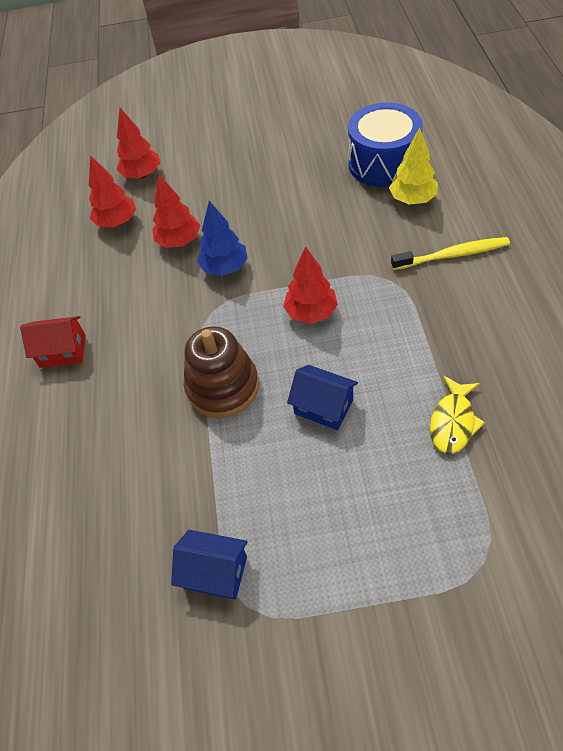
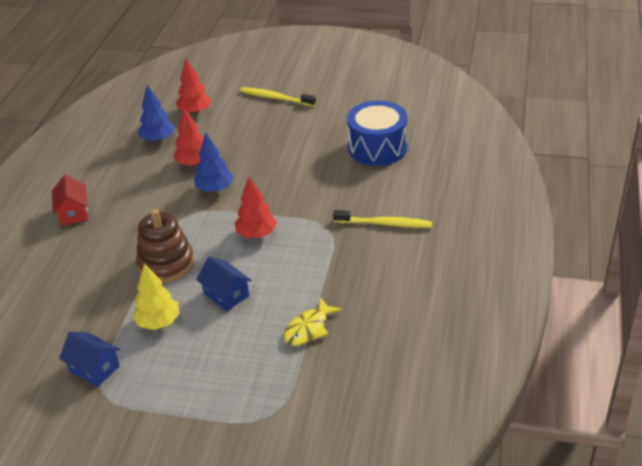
camera: 15 degrees right, 15 degrees down
red house [20,316,86,368] -> red house turned 60 degrees clockwise [52,175,88,226]
red tree [89,155,136,227] -> blue tree [138,85,175,142]
yellow tree [389,128,438,205] -> yellow tree moved to [133,263,180,330]
none -> yellow toothbrush [240,87,316,107]

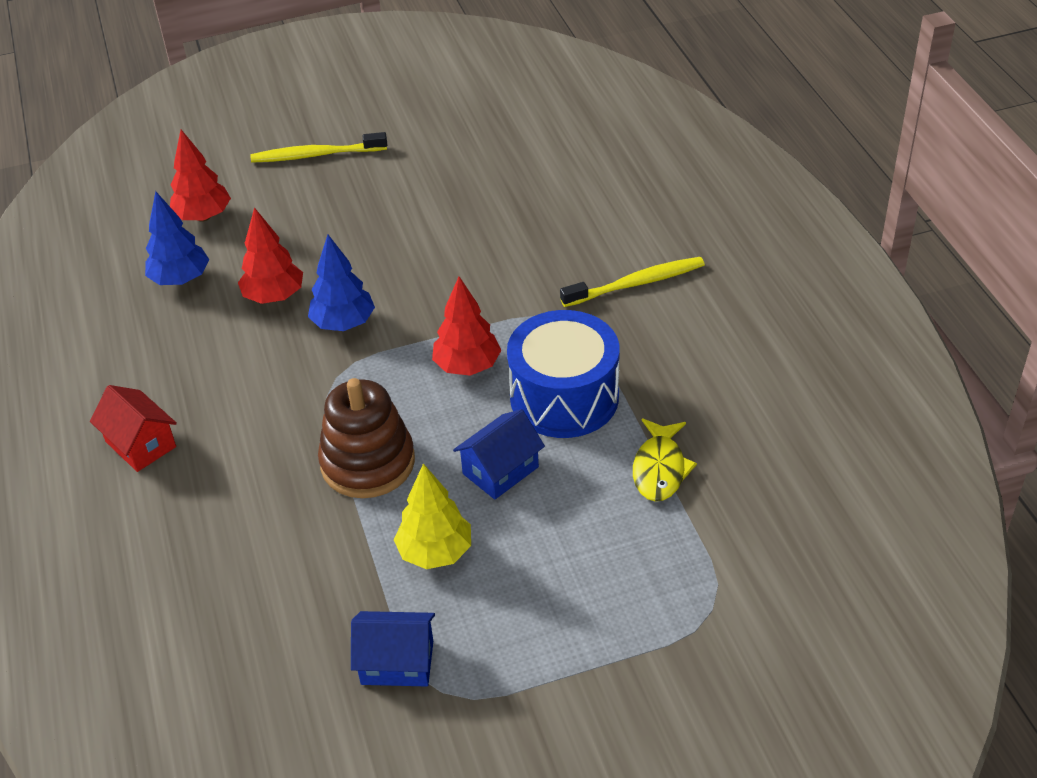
camera: 30 degrees left, 5 degrees up
blue house [196,256,252,311] -> blue house turned 60 degrees counterclockwise [453,409,545,499]
blue drum [347,101,407,166] -> blue drum moved to [507,310,619,438]

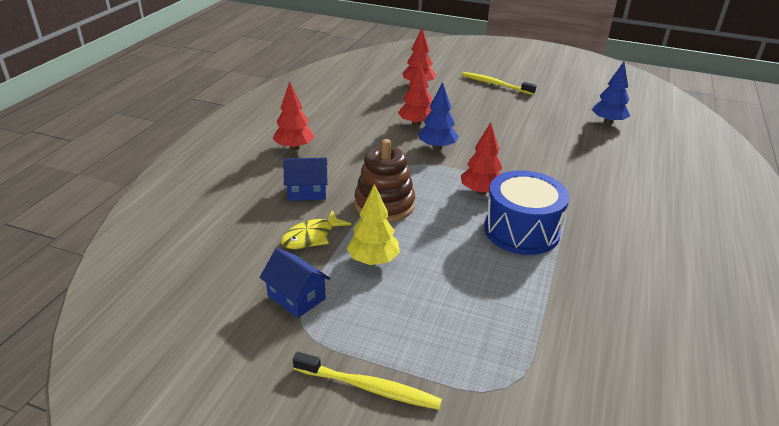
camera: 35 degrees right, 10 degrees down
red house [90,385,177,472] -> red tree [273,81,314,150]
blue tree [145,191,209,285] -> blue tree moved to [592,62,630,124]
blue house [453,409,545,499] -> blue house moved to [283,158,328,201]
yellow toothbrush [560,257,705,307] -> yellow toothbrush moved to [293,352,442,410]
yellow fish [633,418,697,502] -> yellow fish moved to [281,211,351,249]

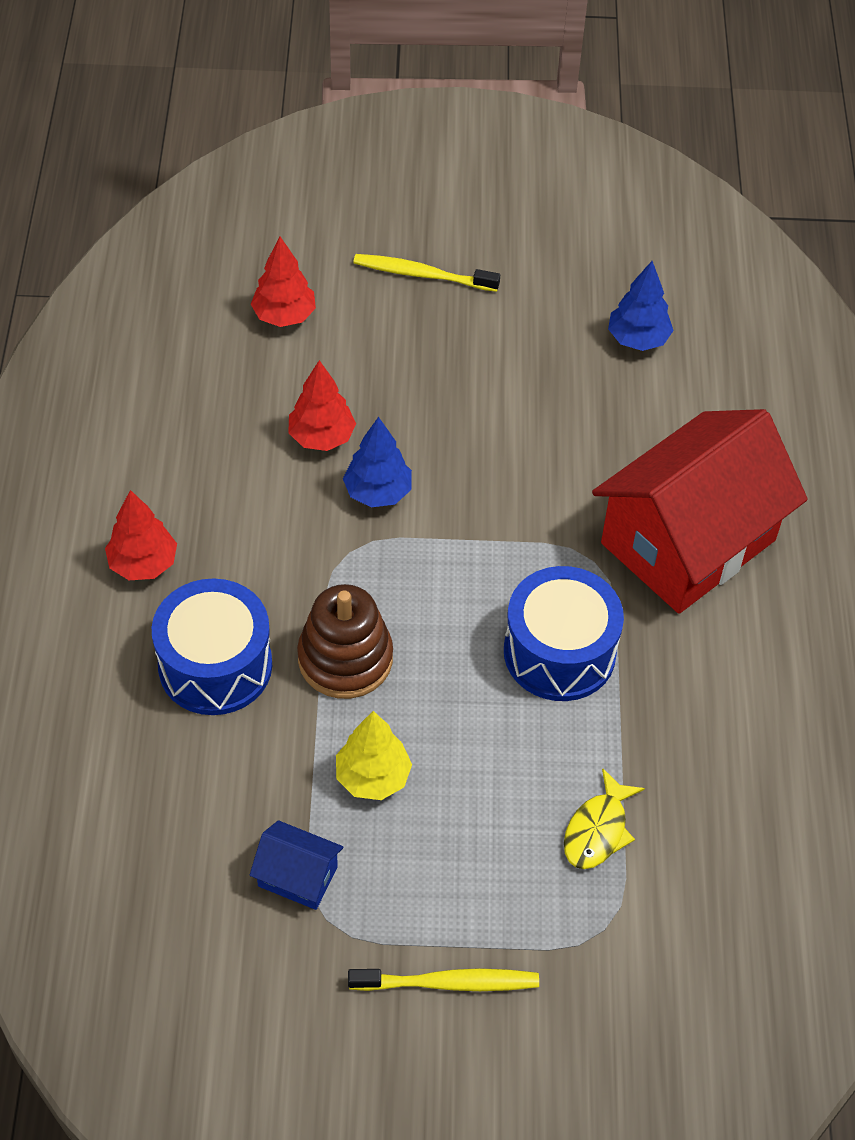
camera: 20 degrees left, 20 degrees up
yellow fish [281,211,351,249] -> yellow fish moved to [564,768,645,869]
blue house [283,158,328,201] -> blue drum [152,578,272,715]
red tree [461,122,502,195] -> none
none -> red house [592,409,808,614]

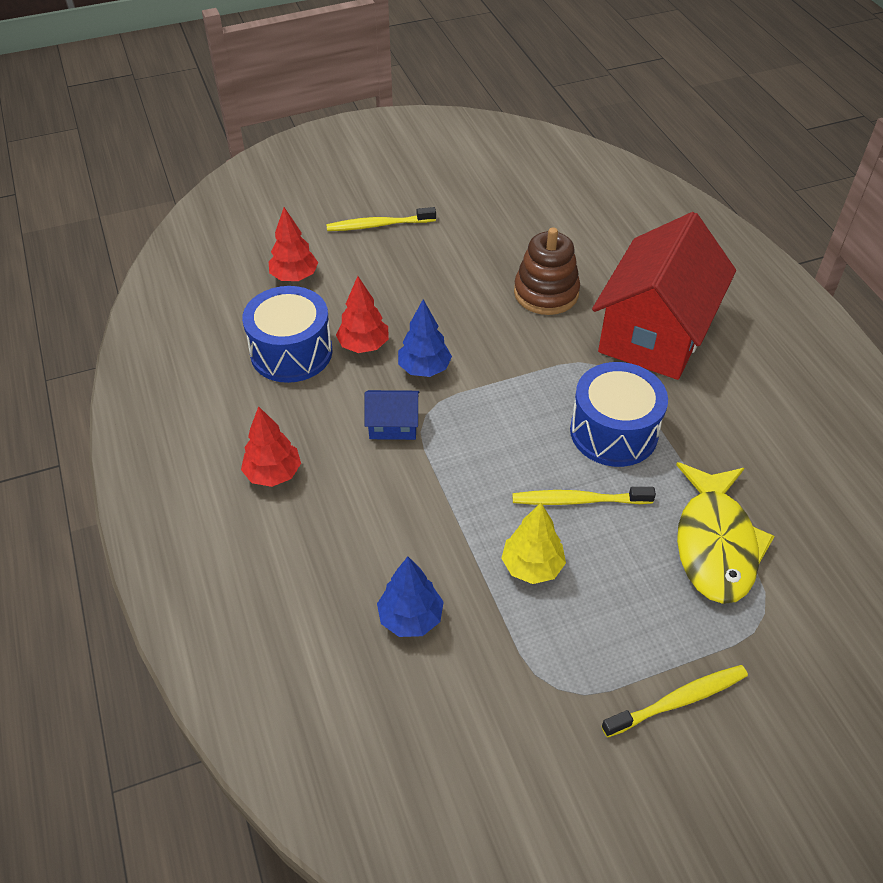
camera: 20 degrees left, 5 degrees down
blue drum [152,578,272,715] -> blue drum moved to [242,286,332,383]
blue house [250,820,343,910] -> blue house moved to [365,390,419,440]
brown stacking toy [297,584,393,699] -> brown stacking toy moved to [514,227,580,315]
yellow fish [564,768,645,869] -> yellow fish [676,462,775,604], size x1.83
blue tree [608,261,674,351] -> blue tree moved to [377,557,444,637]
none -> yellow toothbrush [512,487,656,505]

